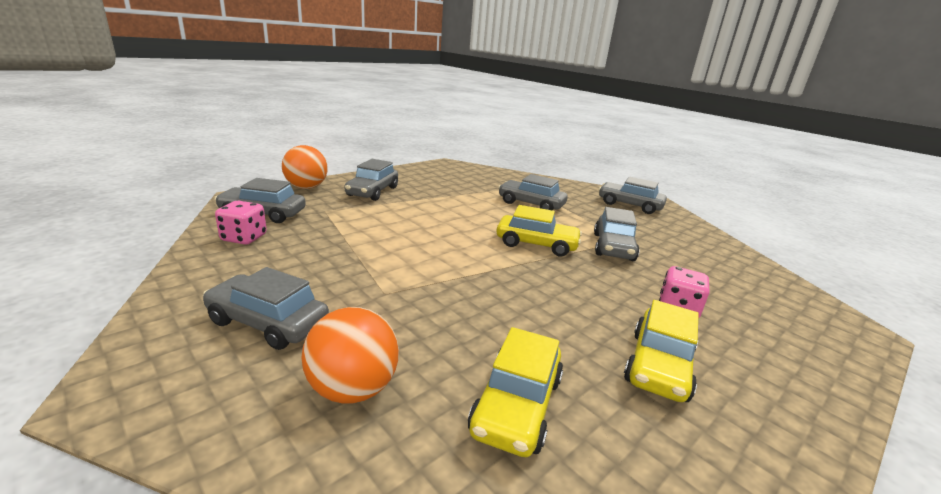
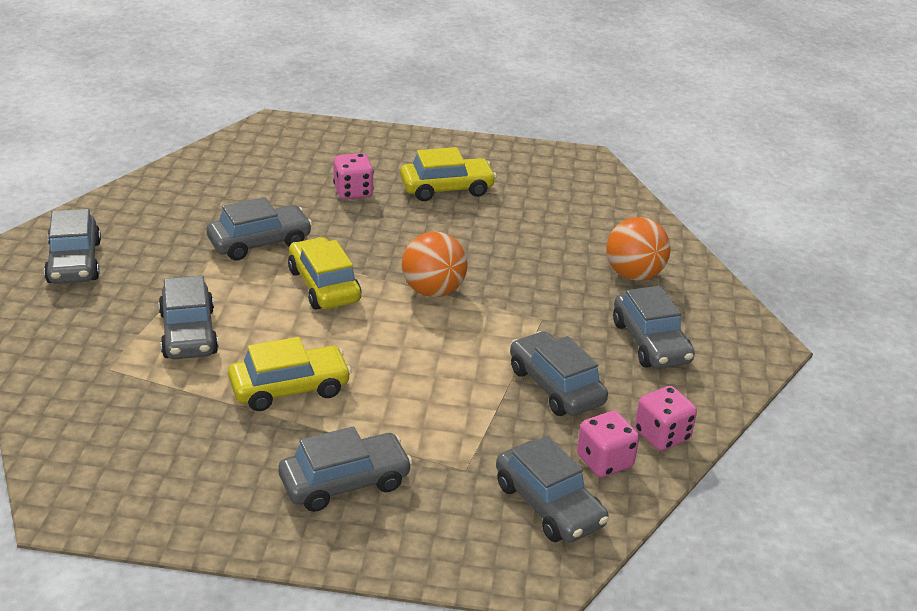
camera: 130 degrees left, 10 degrees up
orange ball [282,145,328,189] -> orange ball moved to [402,232,468,297]
yellow car [468,327,563,457] -> yellow car moved to [228,337,352,411]
none -> grey car [510,331,608,416]
none -> pink dice [635,386,697,451]

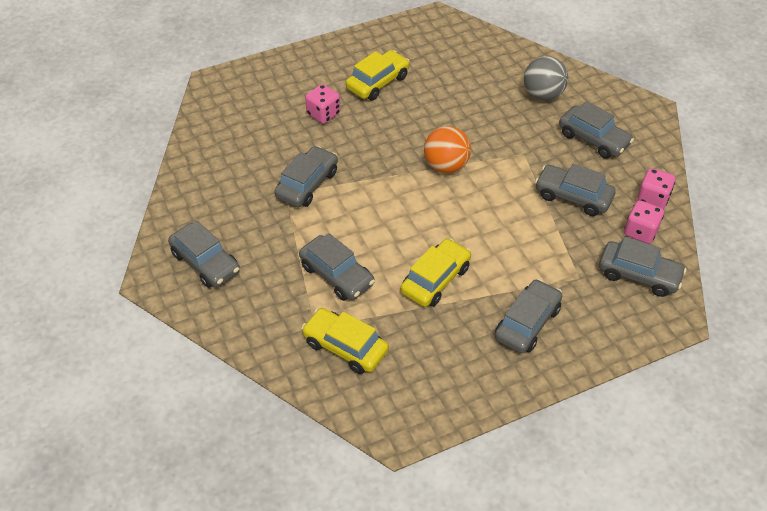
camera: 30 degrees left, 15 degrees up
yellow car [288,237,361,310] -> yellow car moved to [301,308,389,374]
orange ball [606,217,670,281] -> grey ball [524,56,568,101]

